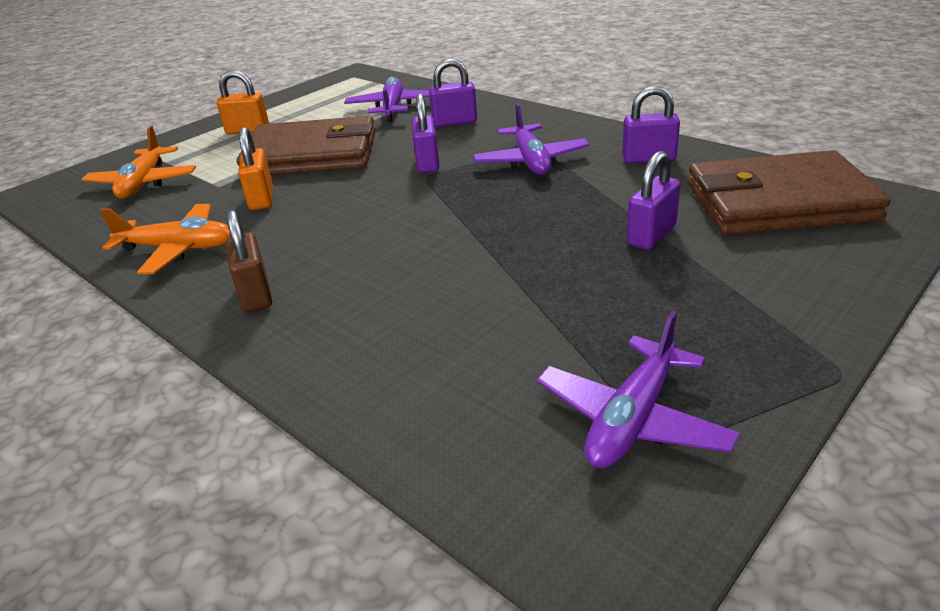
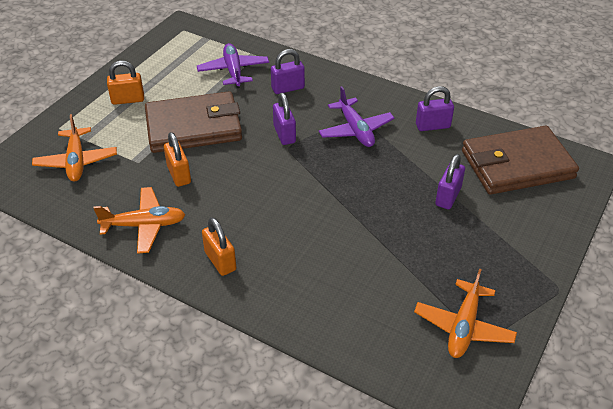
camera: 15 degrees left, 10 degrees up
brown padlock [226,210,272,312] -> orange padlock [202,217,236,276]
purple plane [537,311,740,468] -> orange plane [414,269,517,358]

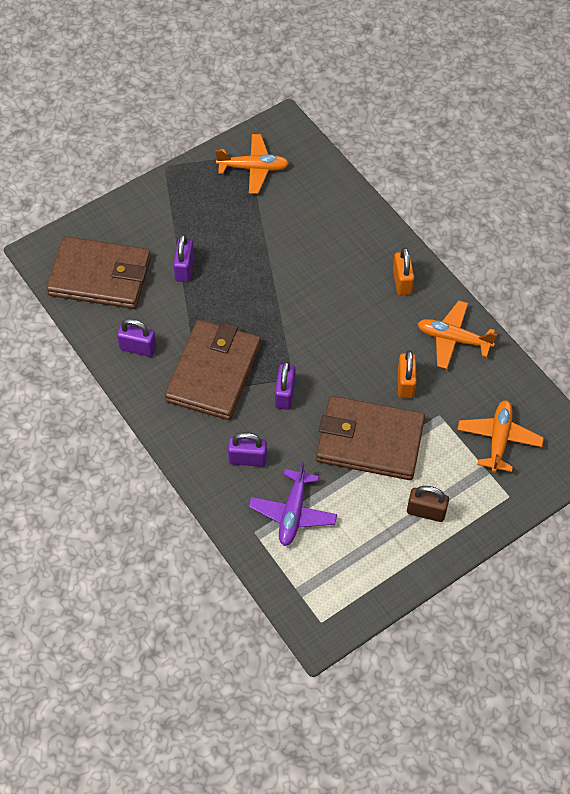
camera: 155 degrees left, 15 degrees up
orange padlock [107,61,144,105] -> brown padlock [407,486,449,522]
purple plane [319,86,394,147] -> brown wallet [165,320,261,420]
orange plane [414,269,517,358] -> orange plane turned 45 degrees clockwise [215,134,289,194]
purple padlock [435,154,465,209] -> purple padlock turned 45 degrees counterclockwise [173,234,194,282]

